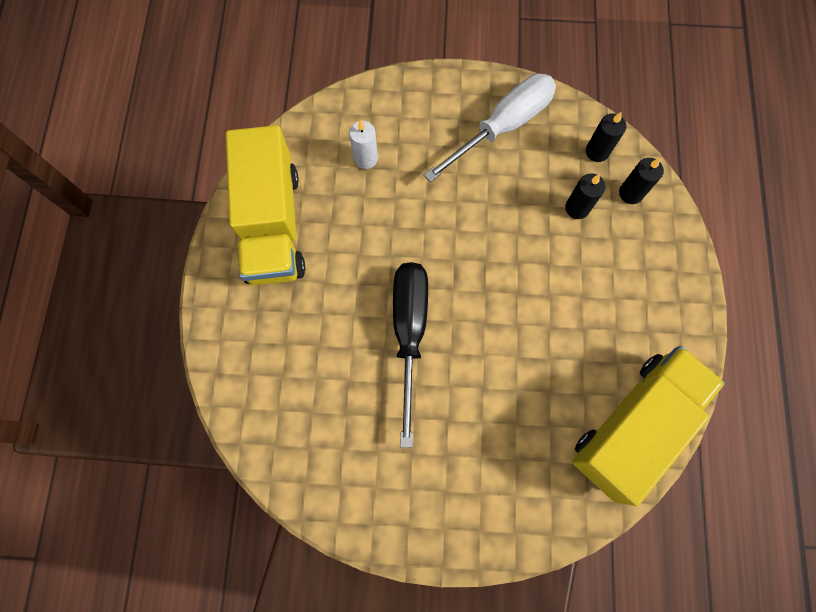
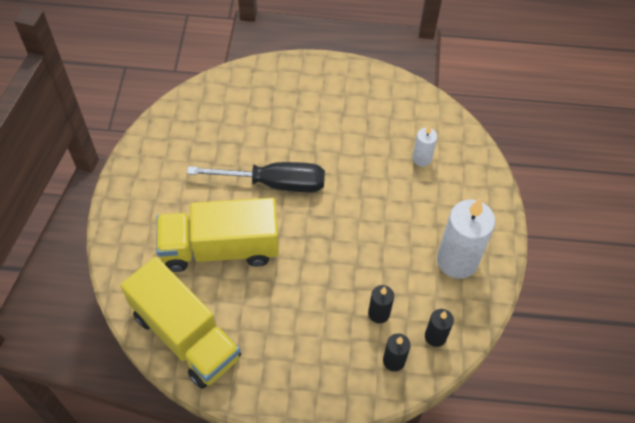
camera: 90 degrees right, 15 degrees down
yellow truck [226,125,305,285] -> yellow truck moved to [156,198,279,272]
white screwdriver [424,73,556,182] -> white candle [437,199,495,279]

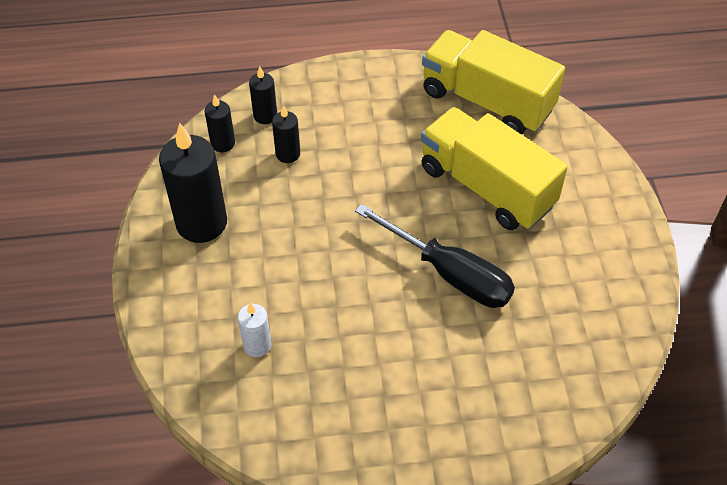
camera: 170 degrees right, 5 degrees down
yellow truck [156,198,279,272] -> yellow truck turned 120 degrees counterclockwise [421,107,568,230]
black screwdriver [187,162,325,192] -> black screwdriver turned 135 degrees counterclockwise [355,204,515,308]
white candle [437,199,495,279] -> black candle [159,123,227,243]

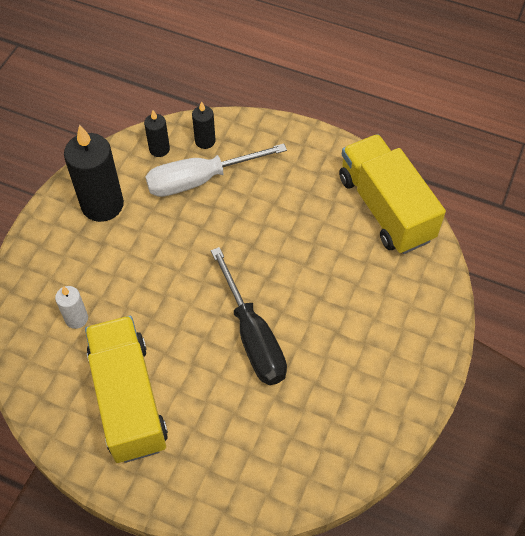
camera: 30 degrees right, 5 degrees up
black candle [272,105,300,163] -> white screwdriver [145,143,287,197]
yellow truck [421,107,568,230] -> yellow truck moved to [85,316,168,463]

